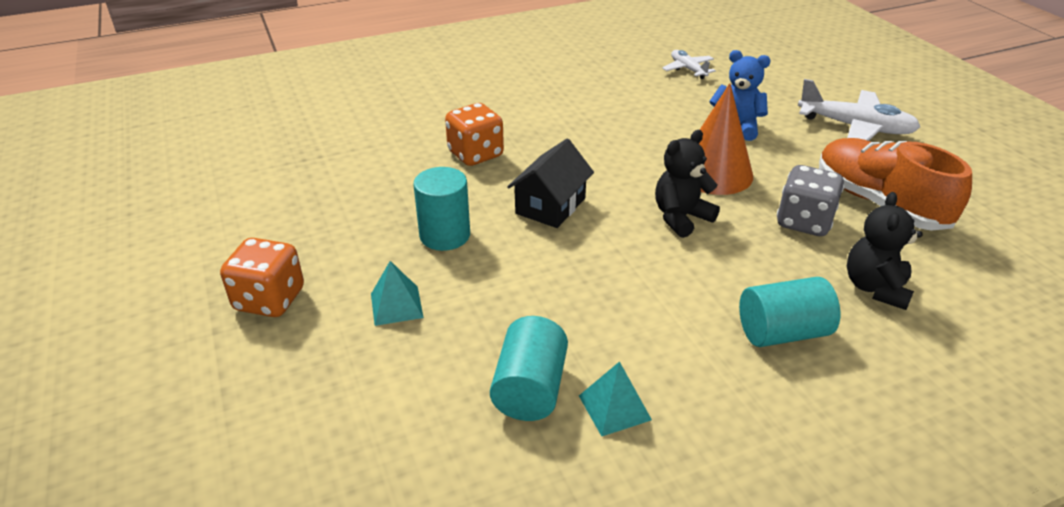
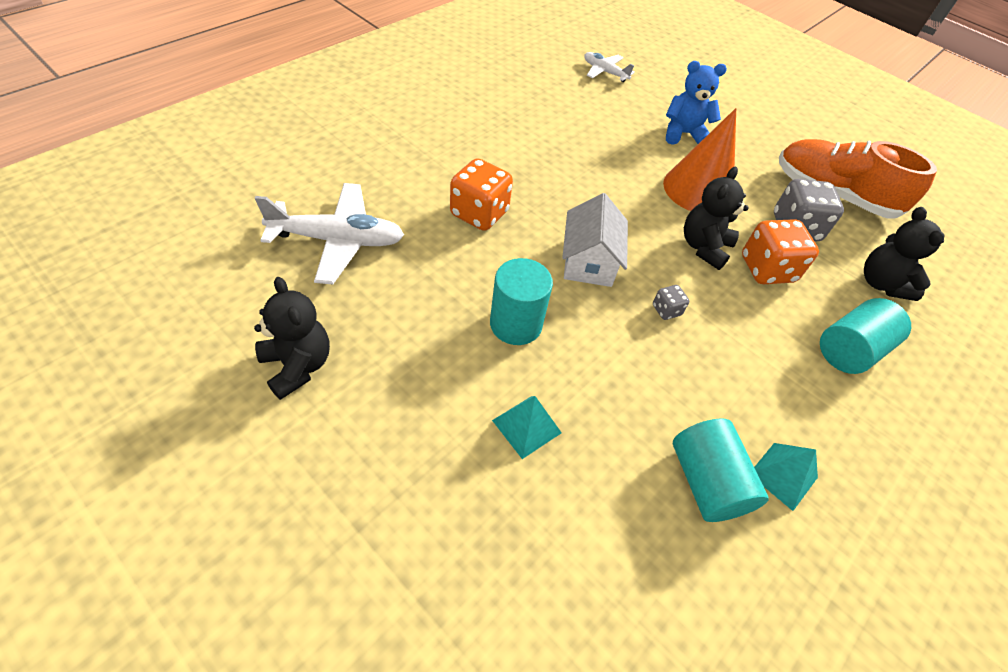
camera: 30 degrees left, 15 degrees up
orange dice [220,238,304,317] -> orange dice moved to [742,219,819,284]
black house [507,139,594,228] -> white house [562,193,628,287]
white plane [798,79,920,141] -> white plane moved to [255,183,404,284]
none -> black teddy bear [254,277,330,400]
none -> grey dice [653,285,689,320]

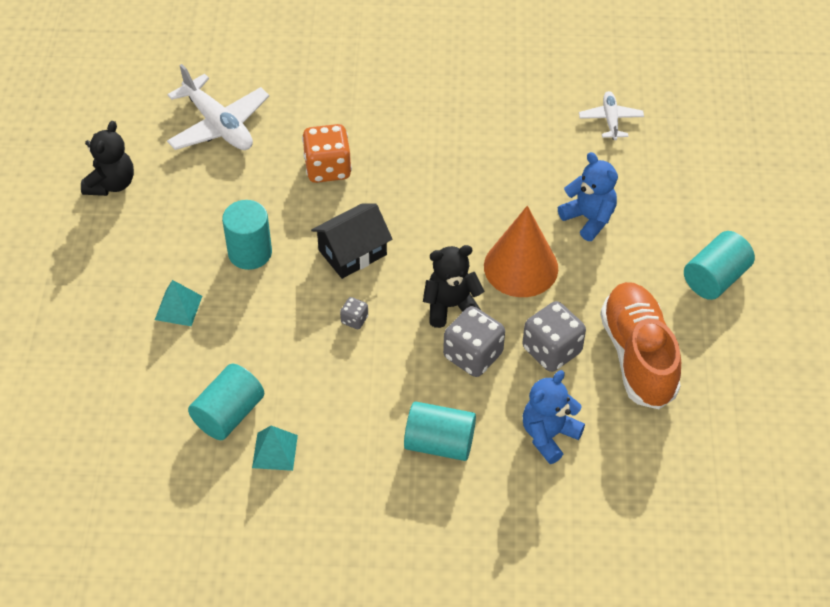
camera: 55 degrees right, 0 degrees up
white house [562,193,628,287] -> black house [311,203,393,279]
orange dice [742,219,819,284] -> grey dice [443,306,505,377]
black teddy bear [864,207,945,301] -> blue teddy bear [523,370,585,464]
none -> turquoise cylinder [684,231,755,300]

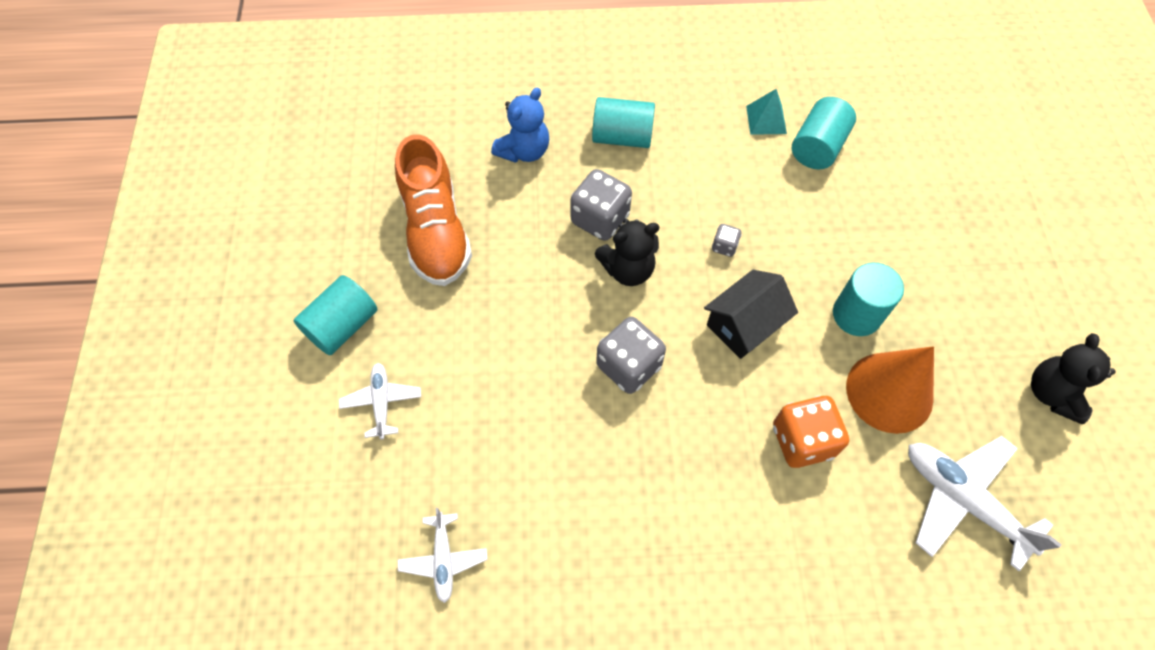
camera: 175 degrees right, 10 degrees up
turquoise pyramid [155,280,202,326] -> none
orange cone [484,206,558,297] -> orange cone moved to [846,346,934,434]
grey dice [523,301,586,372] -> grey dice moved to [596,317,666,394]
blue teddy bear [558,152,618,241] -> none
none -> white plane [339,363,421,440]

